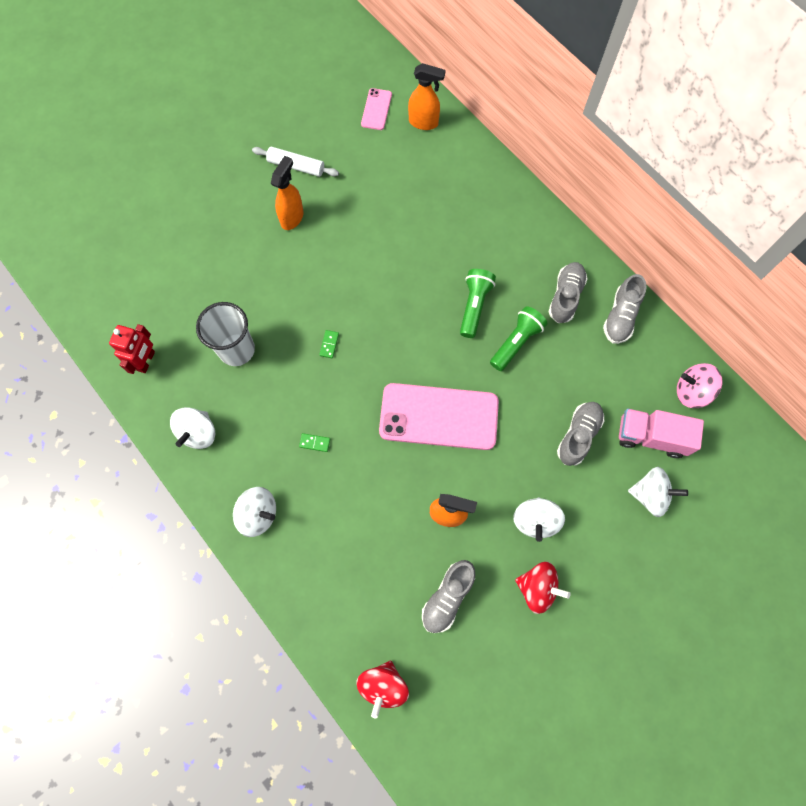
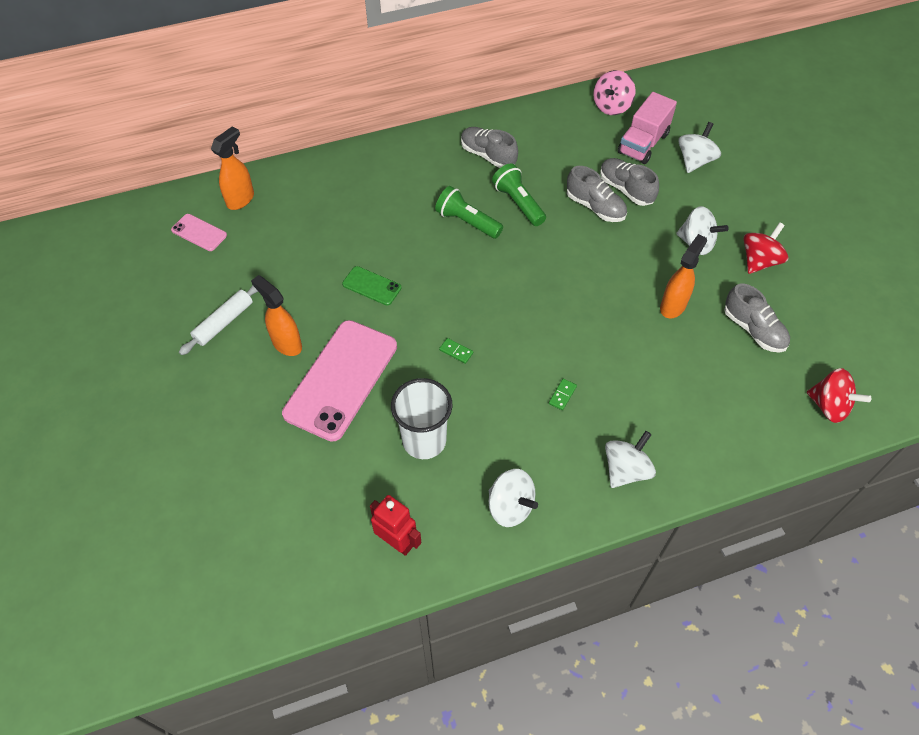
camera: 70 degrees left, 15 degrees down
pink phone [379,383,499,450] -> pink phone moved to [282,320,397,442]
grey shoe [603,274,647,344] -> grey shoe moved to [567,166,627,222]
none -> green phone [342,266,402,305]

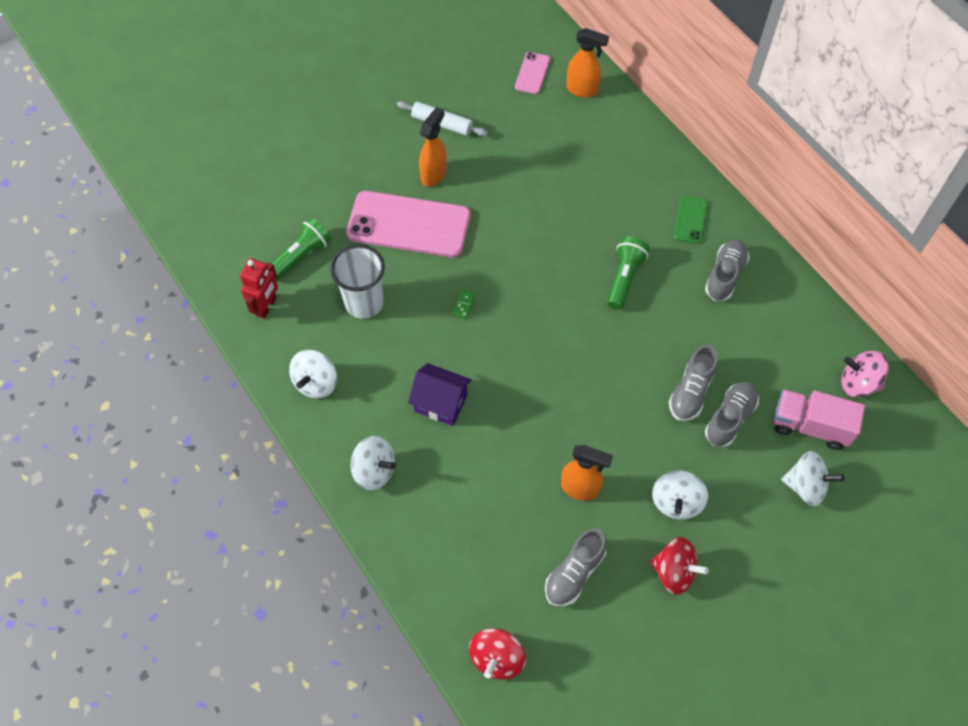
camera: 75 degrees right, 5 degrees up
green phone [342,266,402,305] -> green phone moved to [674,195,707,244]
green flashlight [492,163,546,226] -> green flashlight moved to [271,218,332,281]
green domino [549,379,577,410] -> purple house [408,363,472,426]

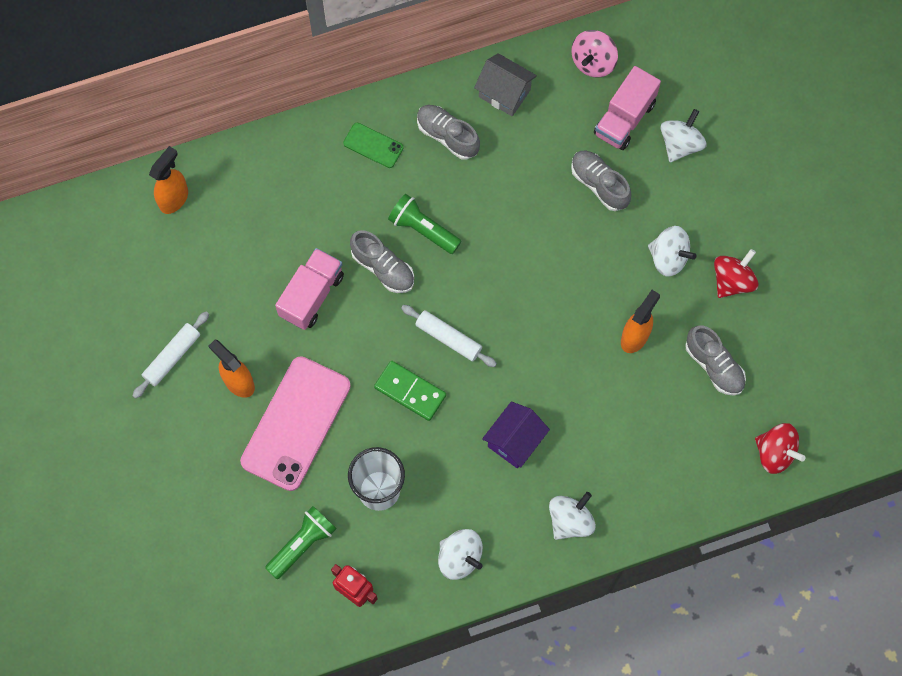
camera: 75 degrees left, 10 degrees up
green flashlight [271,218,332,281] -> green flashlight turned 75 degrees clockwise [265,506,337,579]
green domino [453,290,476,319] -> green domino [374,361,446,421], size x2.09
pink phone [515,52,550,94] -> none
grey shoe [669,345,718,421] -> grey shoe moved to [350,230,414,293]
none -> pink truck [275,248,344,330]
none -> white rolling pin [401,305,497,367]
none -> grey house [474,53,537,116]

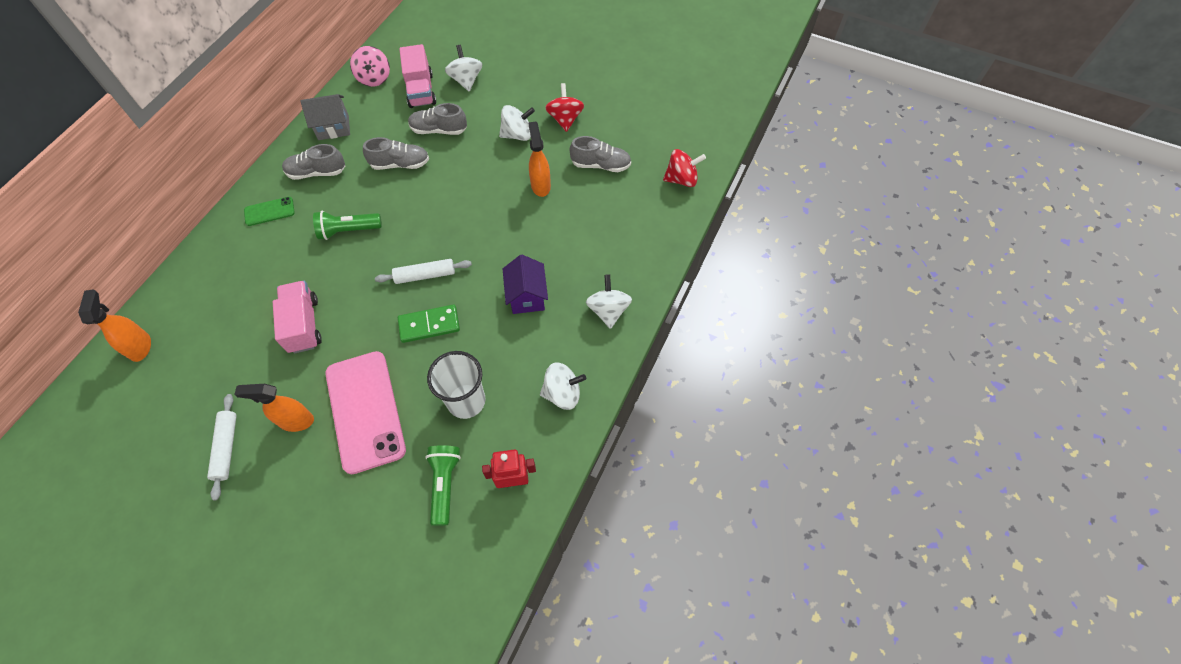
camera: 45 degrees left, 10 degrees down
grey shoe [350,230,414,293] -> grey shoe moved to [363,137,429,170]

